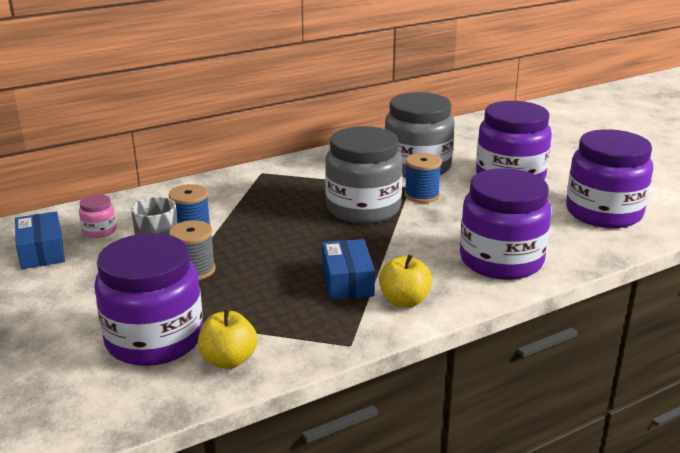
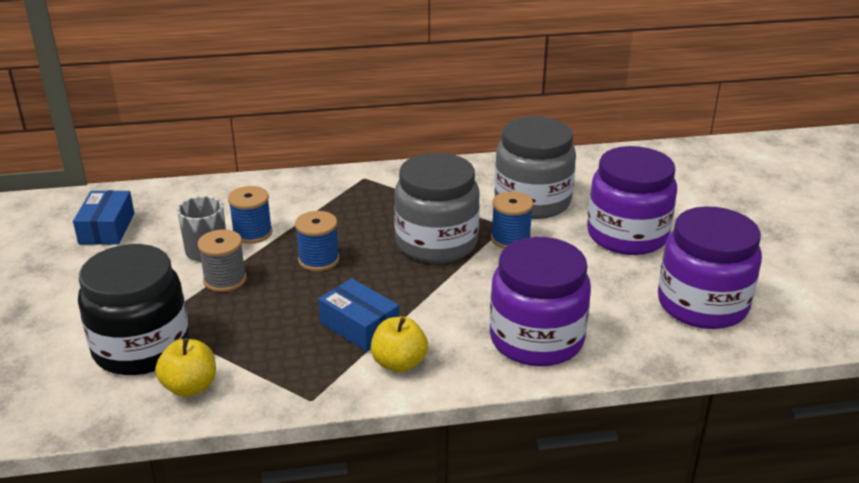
camera: 20 degrees right, 5 degrees up
pink jar [79,194,117,238] -> none
purple jar [94,233,203,366] -> black jar [78,244,189,375]
blue box [322,239,375,300] -> blue box turned 60 degrees counterclockwise [318,278,399,352]
none -> blue spool [295,211,339,271]

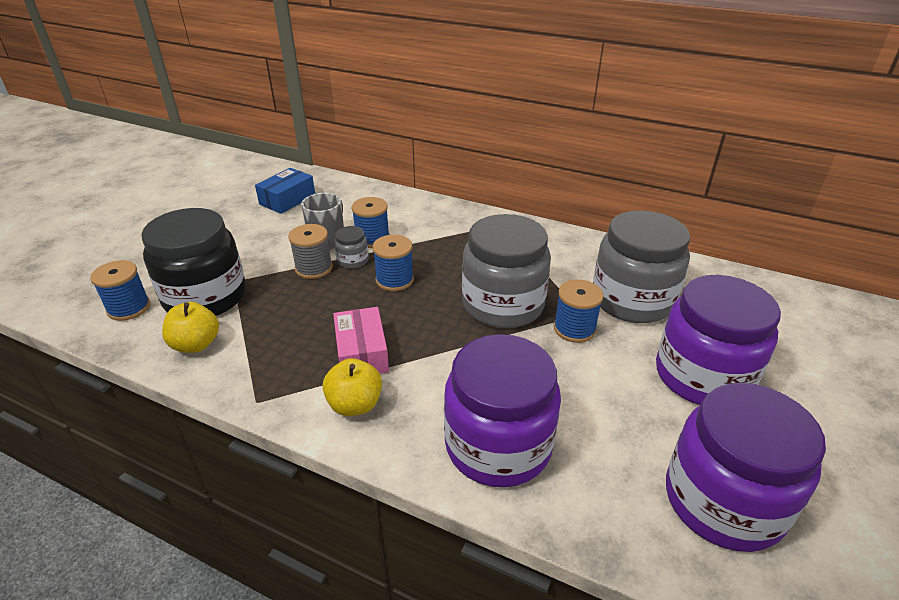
camera: 35 degrees right, 5 degrees up
blue box [318,278,399,352] -> pink box [333,307,389,374]
none -> blue spool [90,260,150,321]
none -> grey jar [334,226,369,269]

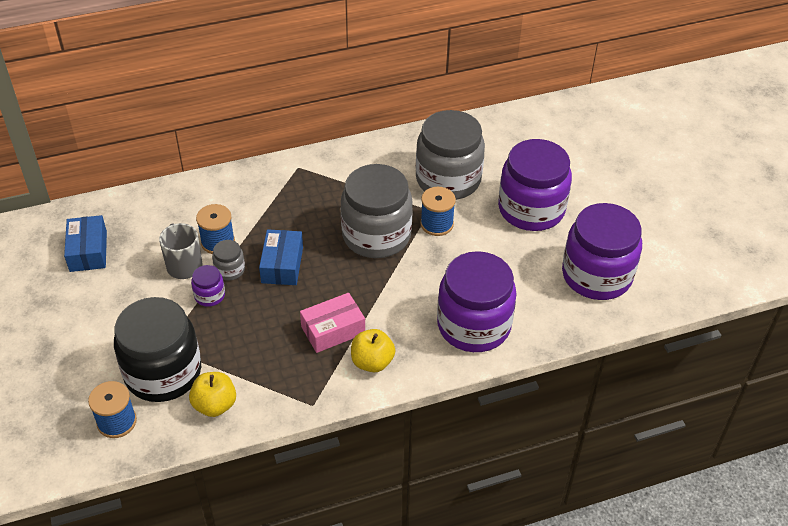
camera: 45 degrees left, 10 degrees up
grey spool [288,224,333,279] -> purple jar [191,265,225,307]
pink box [333,307,389,374] -> pink box turned 60 degrees counterclockwise [300,293,365,353]
blue spool [372,235,414,291] -> blue box [259,229,303,285]

